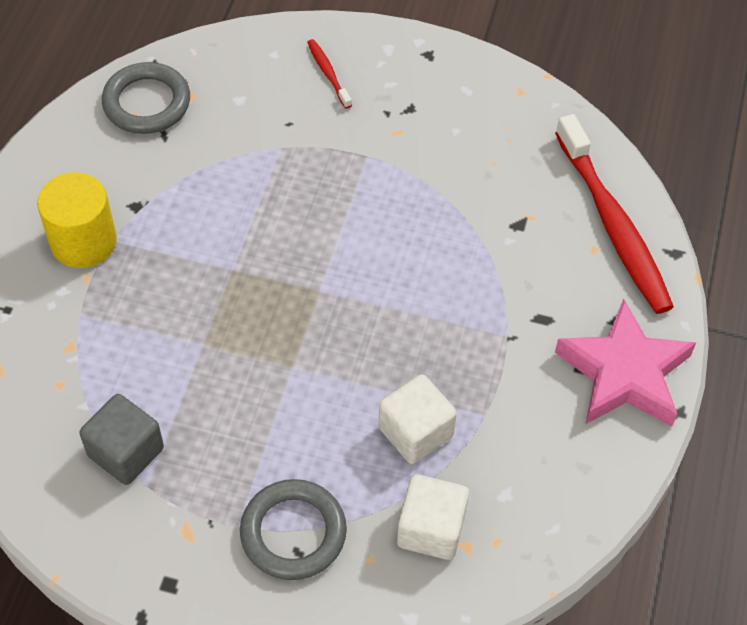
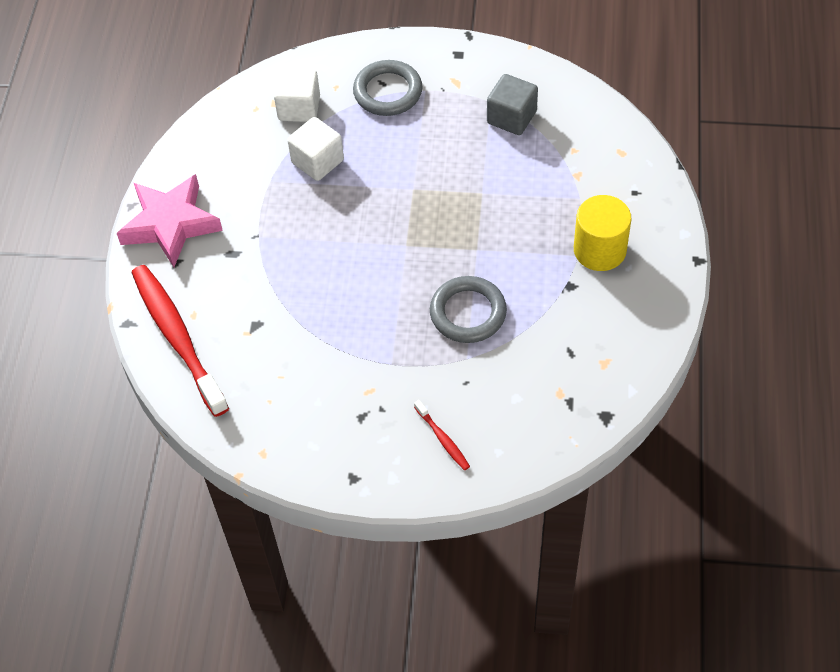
camera: 175 degrees right, 0 degrees up
grey ring [102,62,190,134] -> grey ring moved to [430,276,507,343]

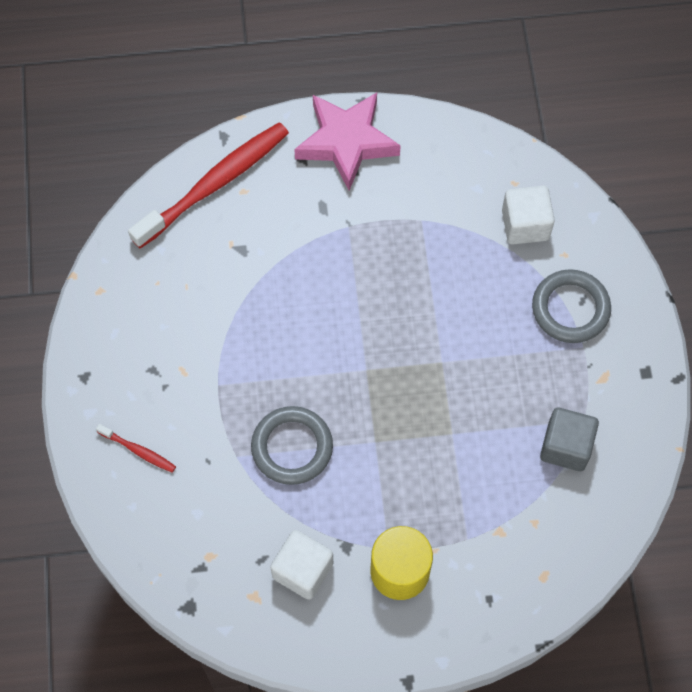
camera: 75 degrees right, 10 degrees up
white cube [287,117,344,181] -> white cube moved to [270,530,333,600]
red toothbrush [414,400,470,470] -> red toothbrush turned 105 degrees counterclockwise [96,424,176,473]

